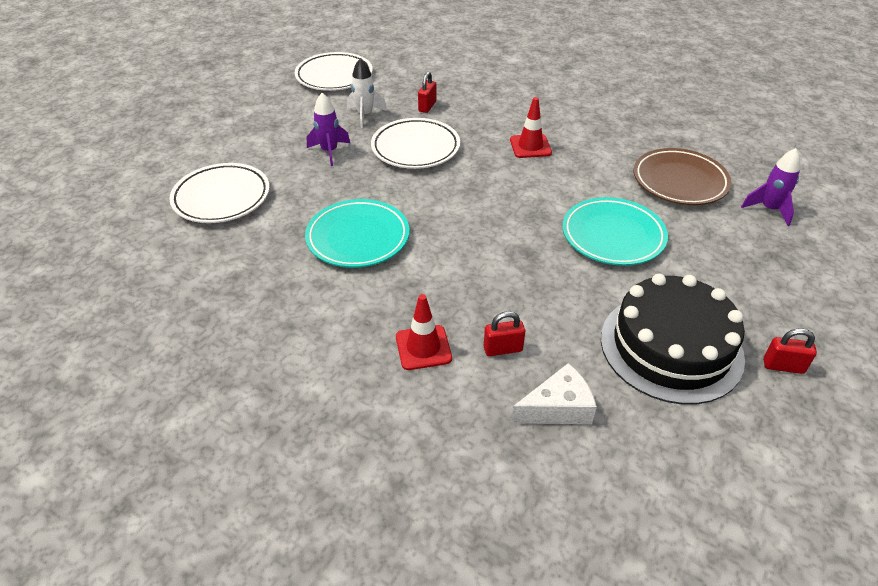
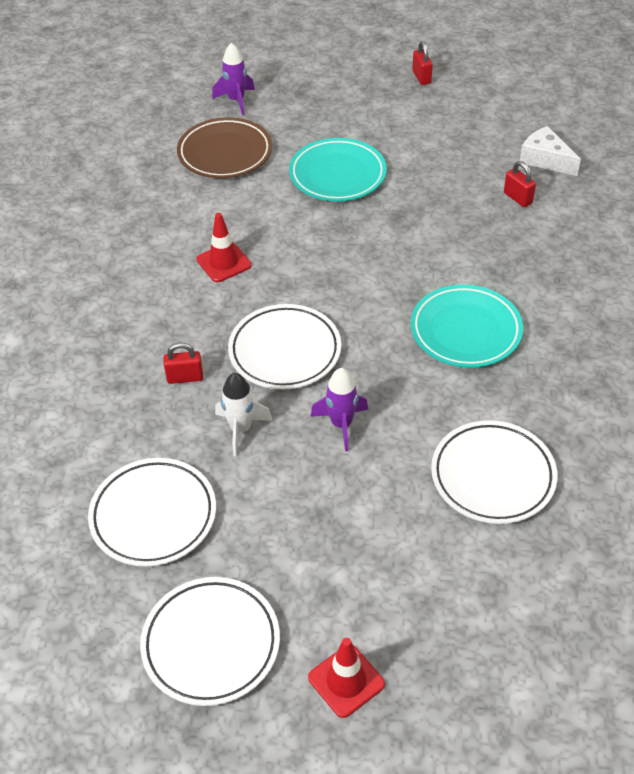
camera: 115 degrees left, 5 degrees up
red traffic cone [396,294,452,370] -> red traffic cone moved to [308,638,385,718]
black cake [601,274,745,404] -> none
none -> white plate [140,577,280,706]

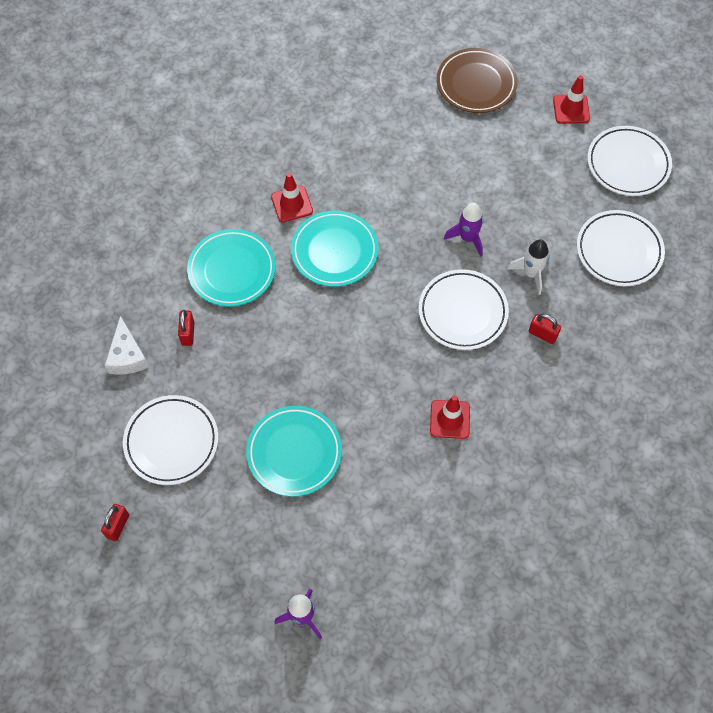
camera: 145 degrees left, 15 degrees up
brown plate [177,117,272,178] -> brown plate moved to [437,48,518,113]
white plate [431,420,558,524] -> white plate moved to [123,395,218,485]
none -> turquoise plate [187,229,276,307]
none -> red traffic cone [271,173,313,222]

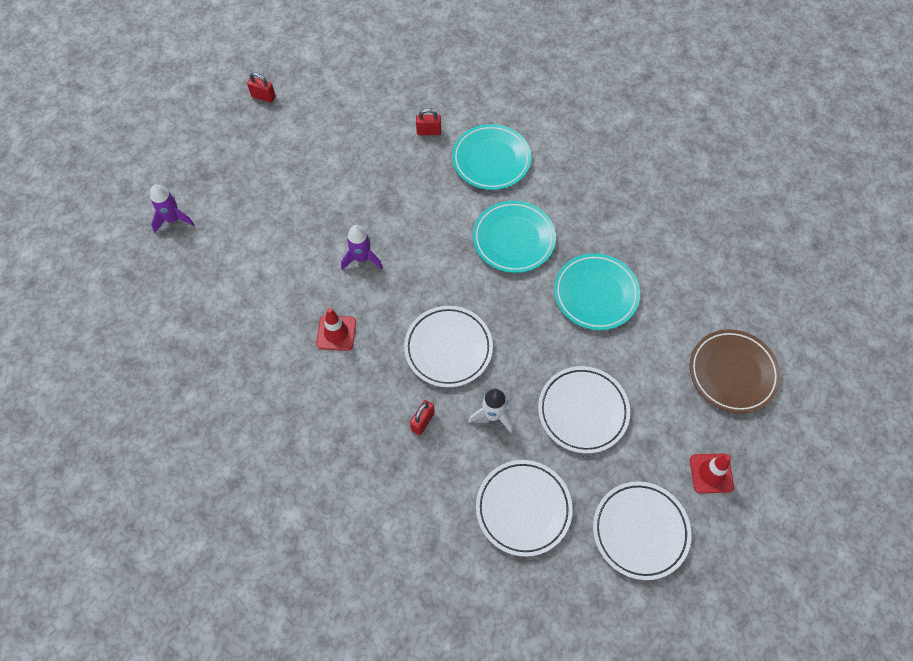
camera: 90 degrees right, 0 degrees up
white cheese [105,316,149,375] -> none
white plate [123,395,218,485] -> white plate moved to [538,366,630,454]
turquoise plate [246,406,342,497] -> turquoise plate moved to [554,253,640,330]
red traffic cone [271,173,313,222] -> none
purple rocket [444,203,484,257] -> purple rocket moved to [341,225,383,270]

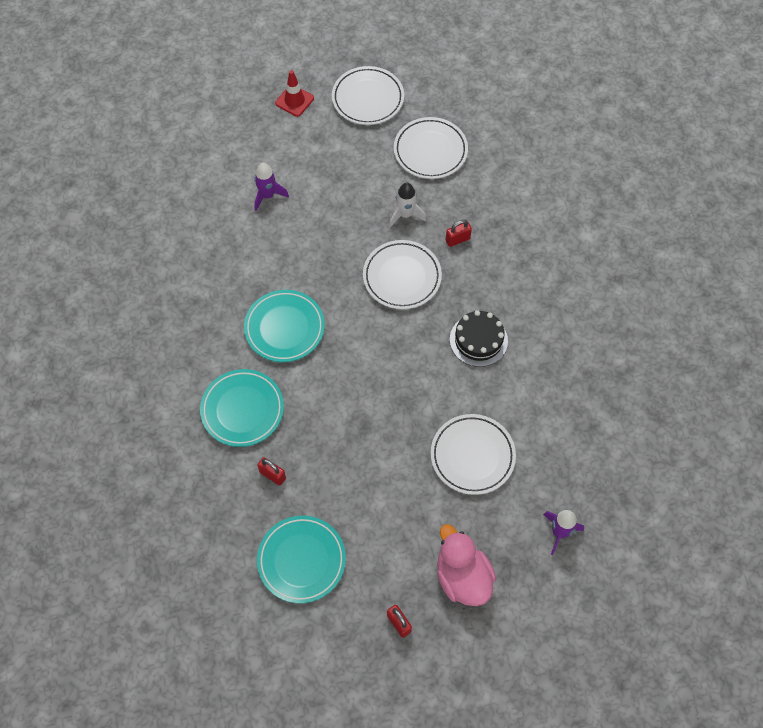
camera: 145 degrees left, 0 degrees up
red traffic cone [316,308,356,351] -> black cake [450,310,508,367]
purple rocket [341,225,383,270] -> purple rocket moved to [254,163,289,211]
white plate [538,366,630,454] -> white plate moved to [431,414,516,495]
turquoise plate [554,253,640,330] -> turquoise plate moved to [257,516,346,603]
brown plate [689,329,781,413] -> none
none -> pink duck [437,524,496,606]

